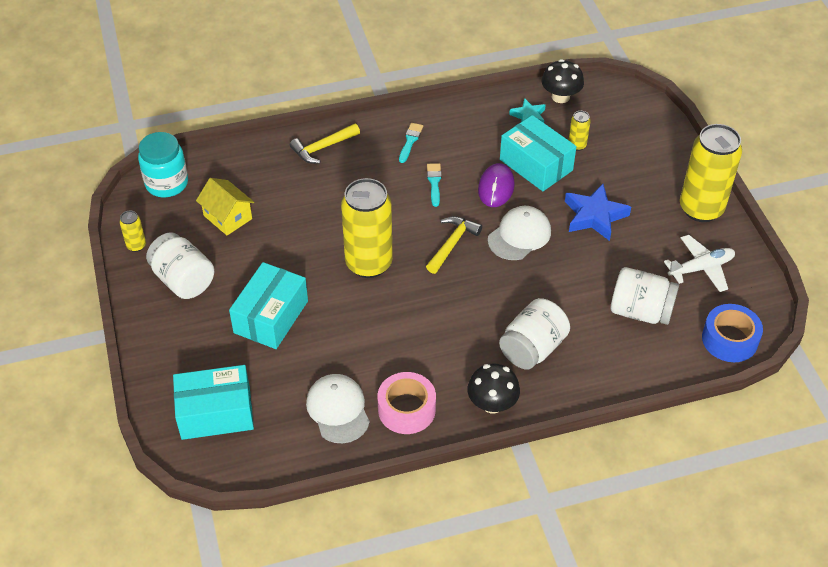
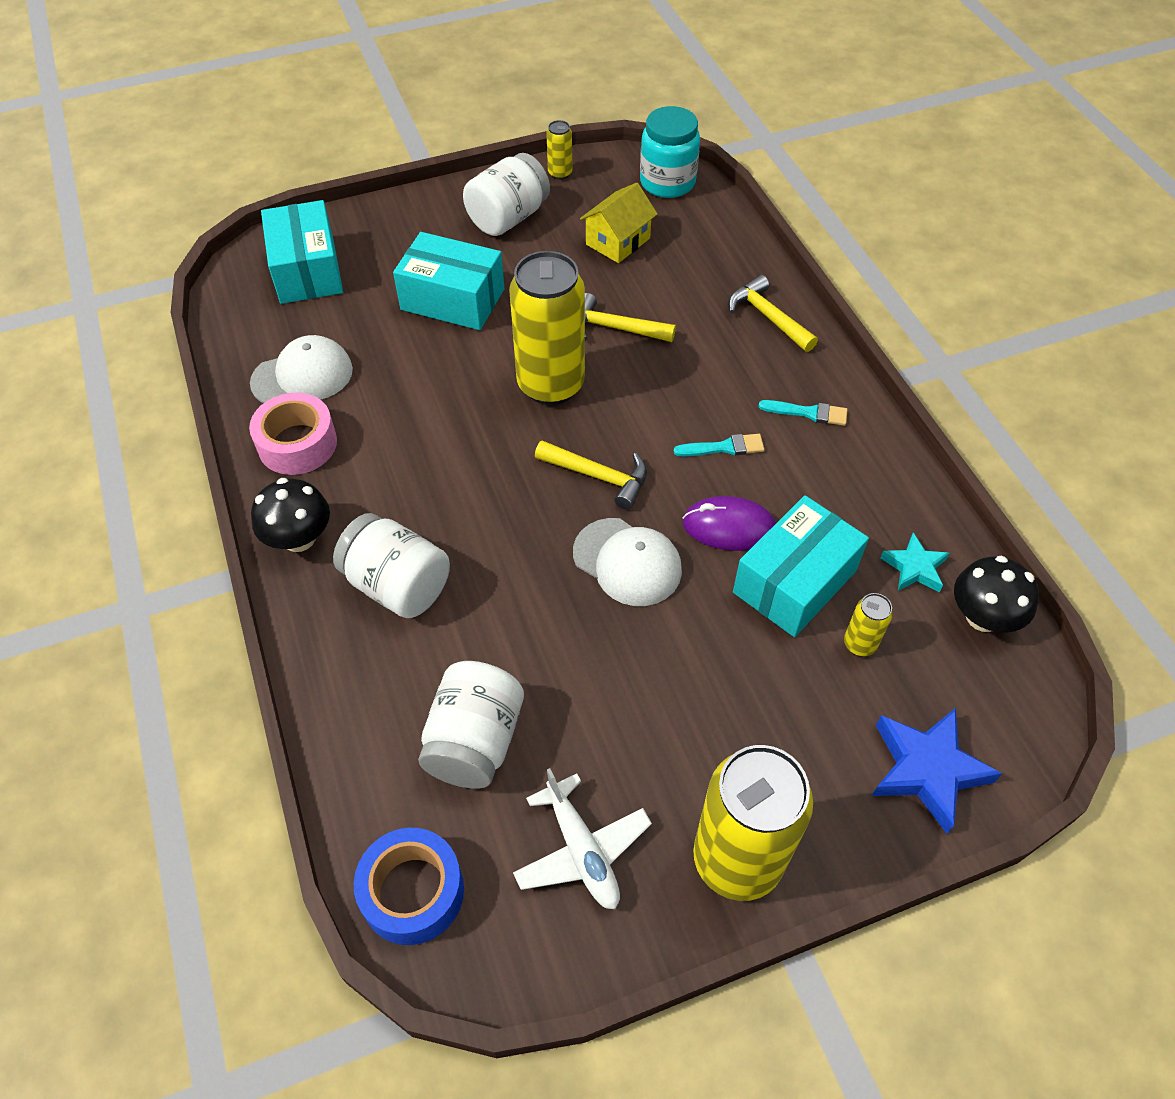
camera: 85 degrees right, 5 degrees up
blue star [565,184,631,241] -> blue star moved to [872,708,1002,834]
none -> yellow hammer [585,293,676,342]

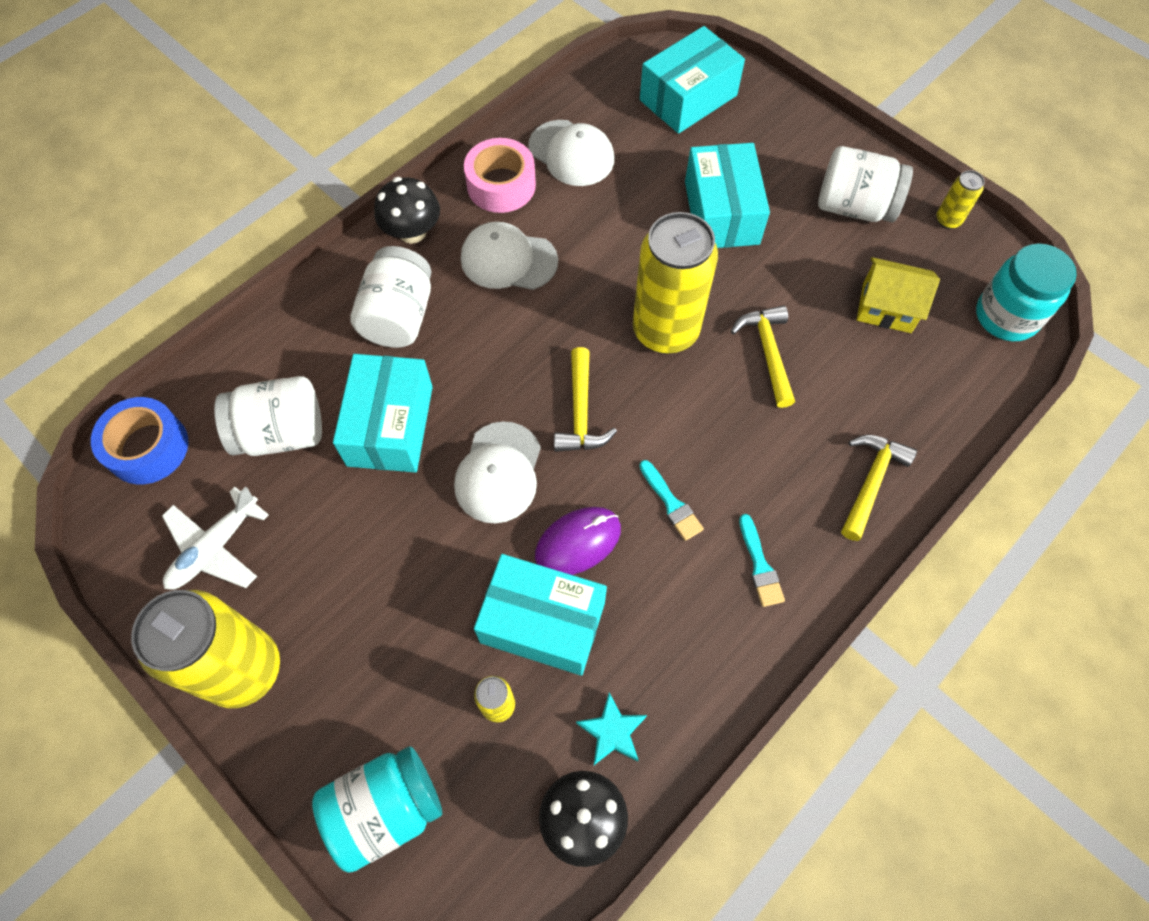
camera: 65 degrees right, 10 degrees up
purple mouse [682,496,776,551] -> purple mouse turned 75 degrees clockwise [535,507,621,575]
blue star [872,708,1002,834] -> turquoise jar [312,746,442,873]
none -> turquoise box [333,354,433,473]
none -> white cap [461,222,558,290]

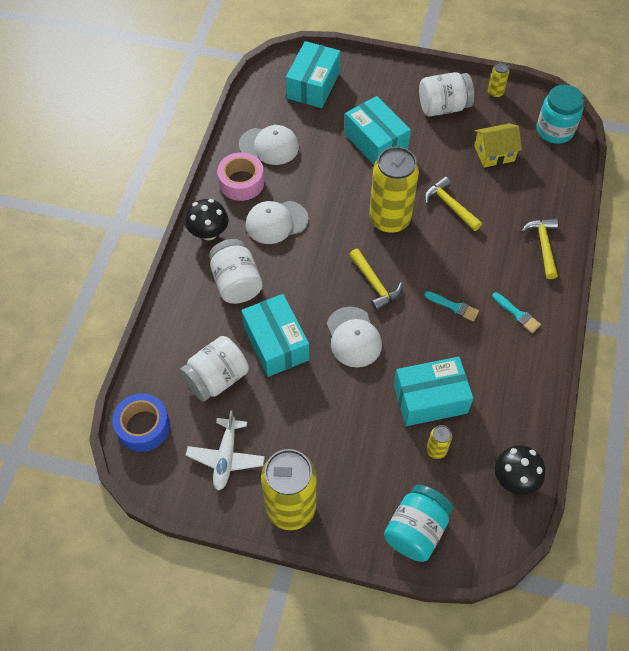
camera: 30 degrees left, 5 degrees down
purple mouse [535,507,621,575] -> none
turquoise star [576,693,647,765] -> none

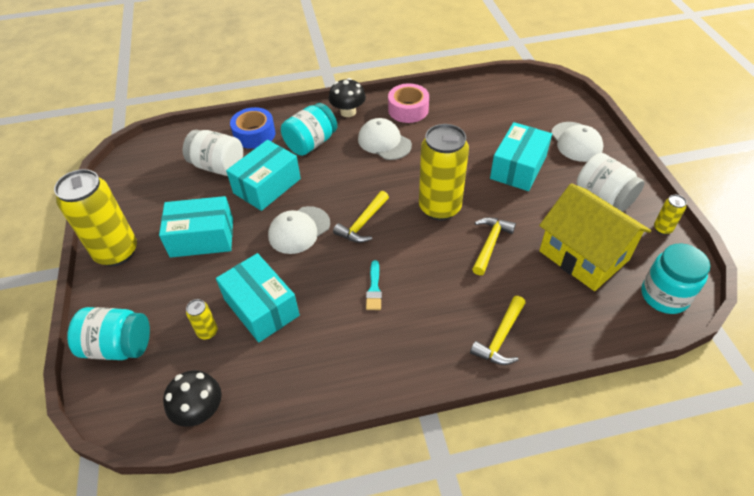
camera: 65 degrees right, 10 degrees down
blue tape [112,393,170,452] -> blue tape moved to [230,107,276,149]
white plane [186,410,265,491] -> none
white jar [209,239,263,304] -> turquoise jar [281,103,337,156]
white cap [239,125,299,165] -> white cap moved to [551,122,604,162]
turquoise box [286,41,341,108] -> turquoise box moved to [159,196,233,258]
yellow house [474,123,522,167] -> yellow house [539,183,651,291], size x1.78
turquoise brush [492,292,541,333] -> none
yellow hammer [521,218,558,279] -> yellow hammer turned 150 degrees clockwise [470,296,526,365]

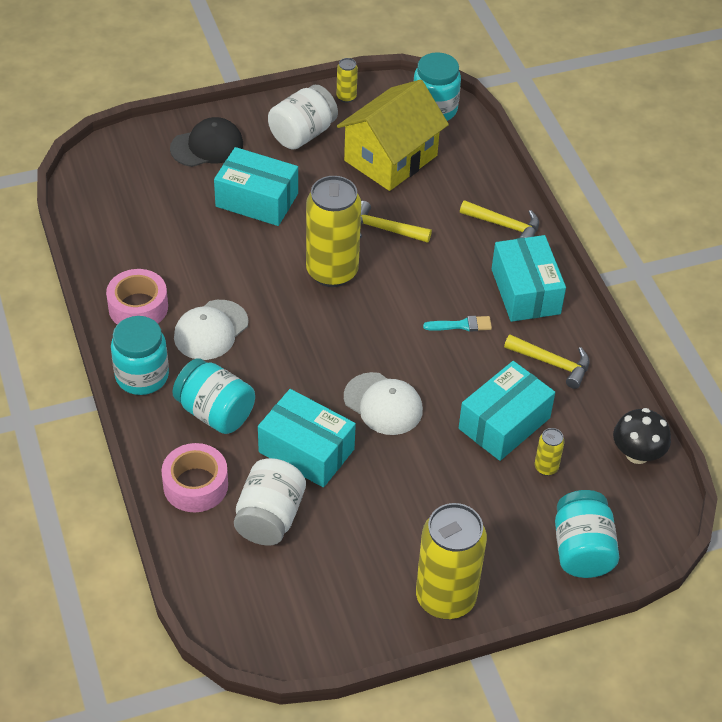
camera: 100 degrees left, 0 degrees up
turquoise box [159,196,233,258] -> turquoise box moved to [492,235,566,322]
blue tape [230,107,276,149] -> pink tape [162,443,228,512]
black mushroom [329,78,366,117] -> turquoise jar [111,316,169,395]
yellow hammer [333,191,389,243] -> yellow hammer moved to [504,335,590,389]
white cap [551,122,604,162] -> black cap [170,117,243,167]

